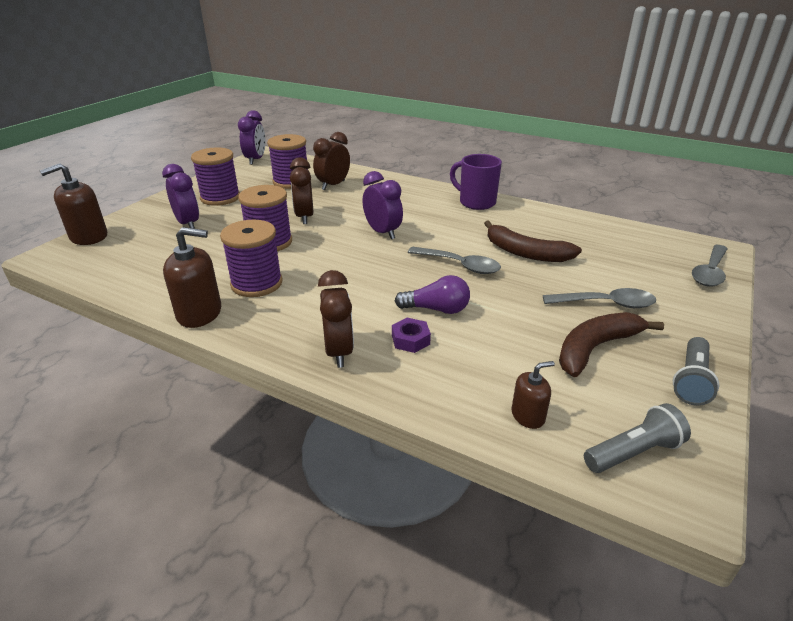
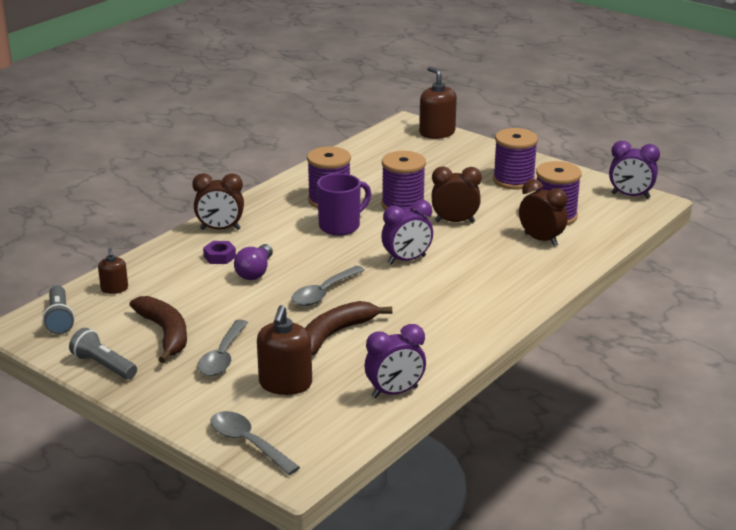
camera: 100 degrees right, 5 degrees down
purple clock [162,164,199,229] -> purple clock moved to [365,324,426,398]
brown soap dispenser [163,227,221,328] -> brown soap dispenser moved to [257,305,312,395]
purple mug [450,154,502,210] -> purple mug moved to [317,173,371,236]

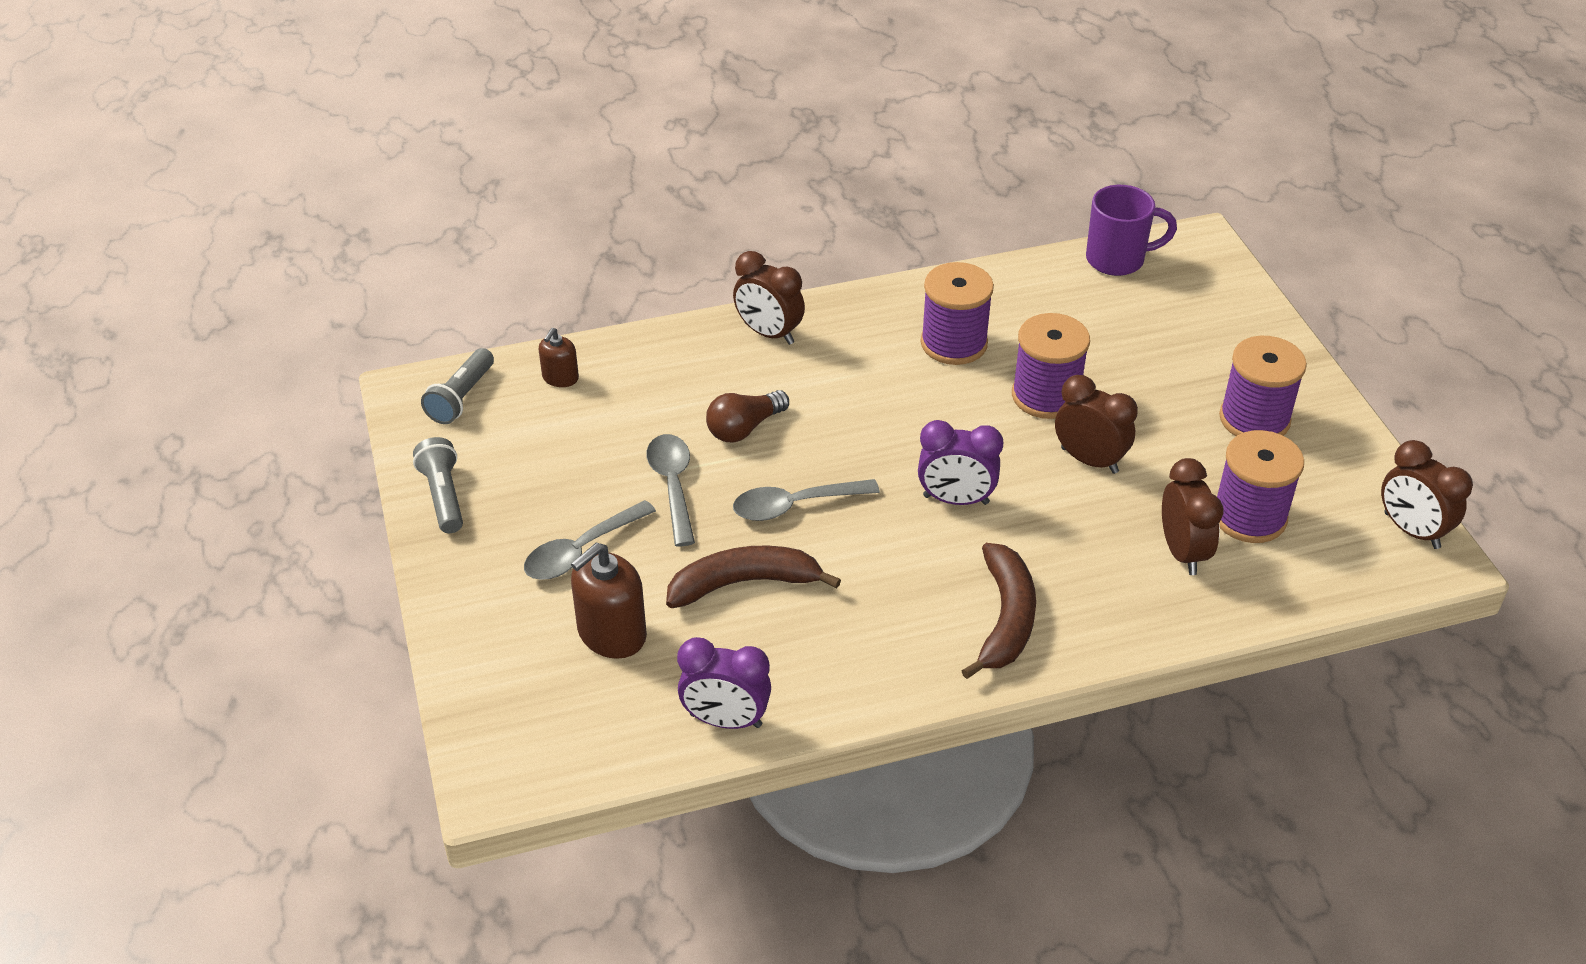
camera: 35 degrees right, 15 degrees up
brown banana [130,296,187,363] -> brown banana moved to [961,543,1036,679]
purple nut [203,241,236,264] -> none
grey spoon [210,411,300,475] -> grey spoon moved to [646,434,695,546]
purple light bulb [234,244,273,280] -> brown light bulb [706,390,789,443]
purple mug [317,173,371,236] -> purple mug moved to [1086,185,1177,276]
brown soap dispenser [419,66,457,139] -> none
purple clock [609,141,660,199] -> brown clock [1381,440,1473,549]

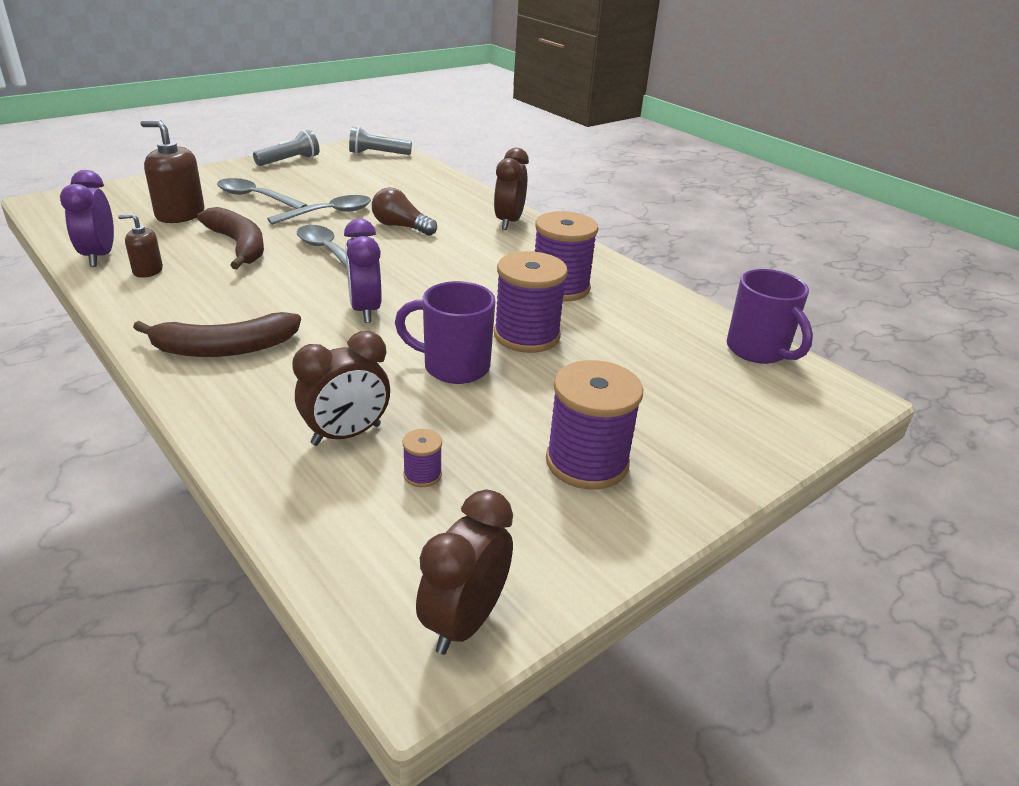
camera: 65 degrees right, 10 degrees down
brown soap dispenser [538,328,579,387] -> brown soap dispenser moved to [118,214,163,278]
brown clock [1055,375,1138,474] -> purple mug [395,281,495,384]
purple spool [1217,430,1304,543] -> purple spool [403,429,442,487], size x0.44

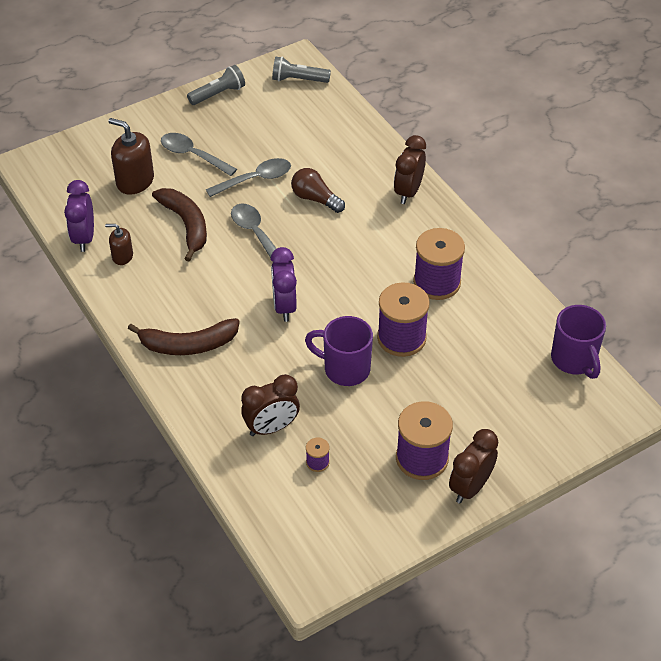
camera: 10 degrees right, 15 degrees up
brown clock [416,490,513,655] -> brown clock moved to [449,429,498,504]

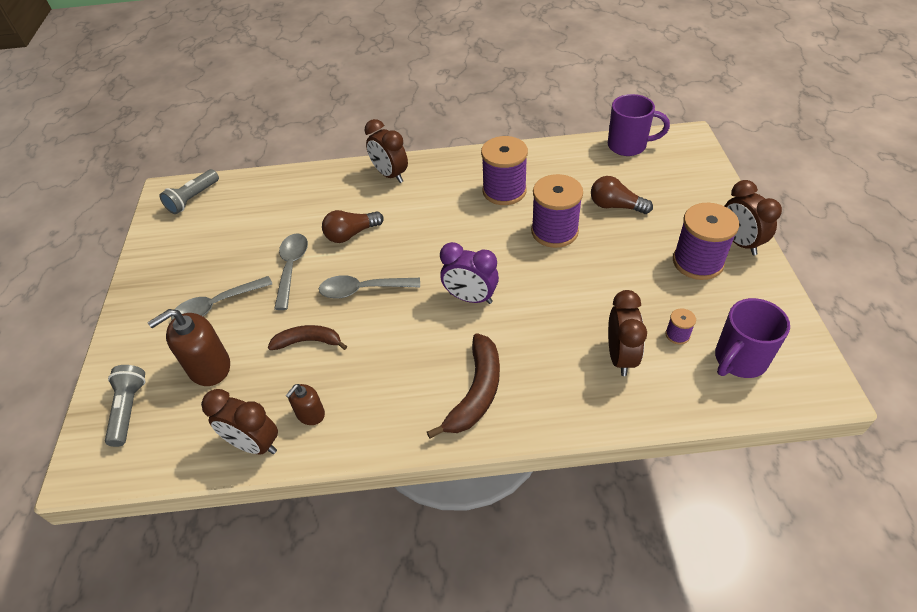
camera: 60 degrees left, 0 degrees up
purple clock [64,180,94,252] -> brown clock [201,389,278,455]
brown banana [152,188,207,261] -> brown banana [268,325,347,350], size x0.66
grey flashlight [187,65,245,105] -> grey flashlight moved to [105,365,146,447]
purple mug [305,316,373,386] -> purple mug moved to [715,298,790,378]
none -> brown light bulb [591,176,653,214]

